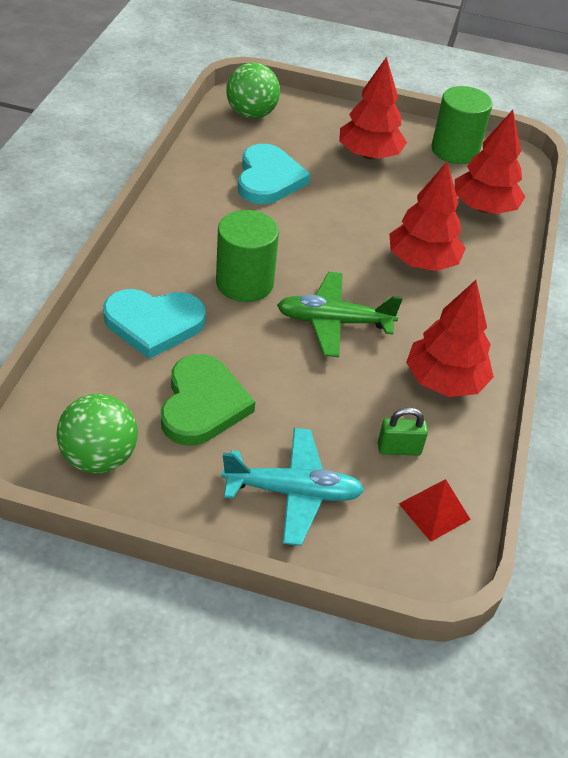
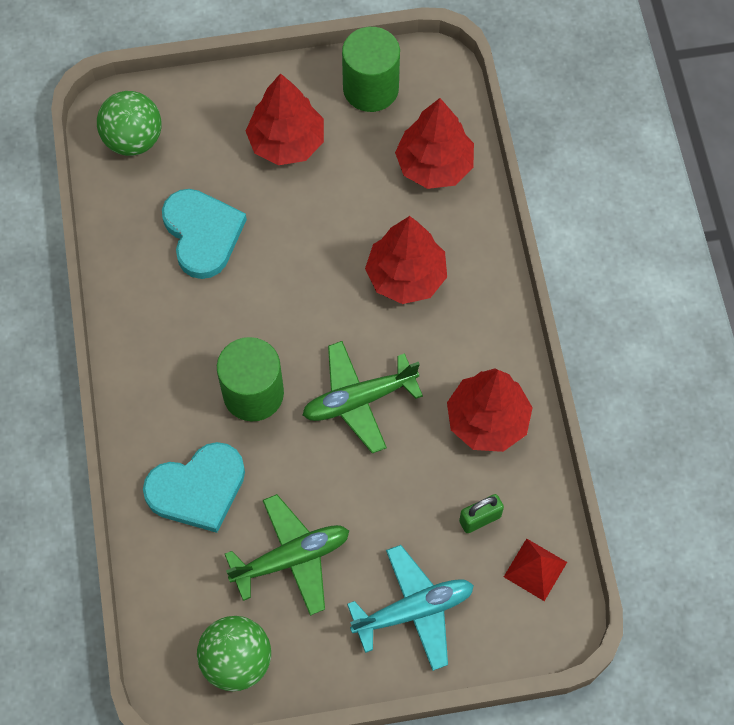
camera: 20 degrees left, 20 degrees up
green heart [161,354,255,446] -> green plane [225,494,349,616]

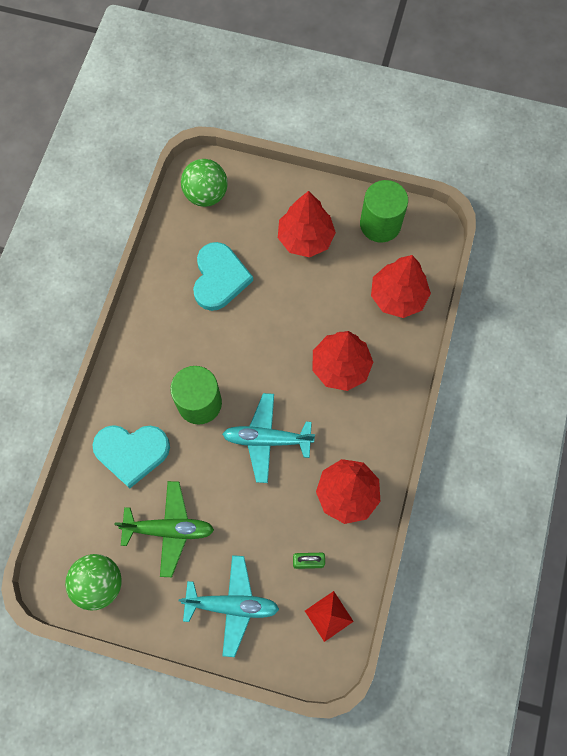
camera: 25 degrees right, 5 degrees up
green plane [303,341,423,453] -> turquoise plane [222,393,315,483]

